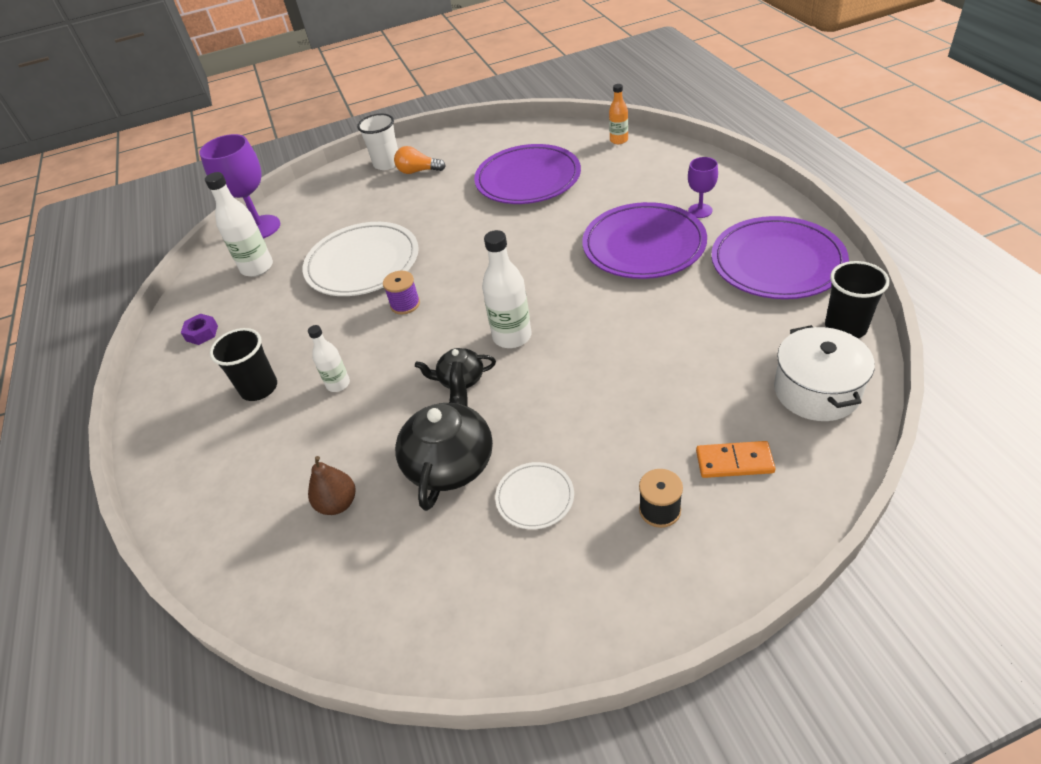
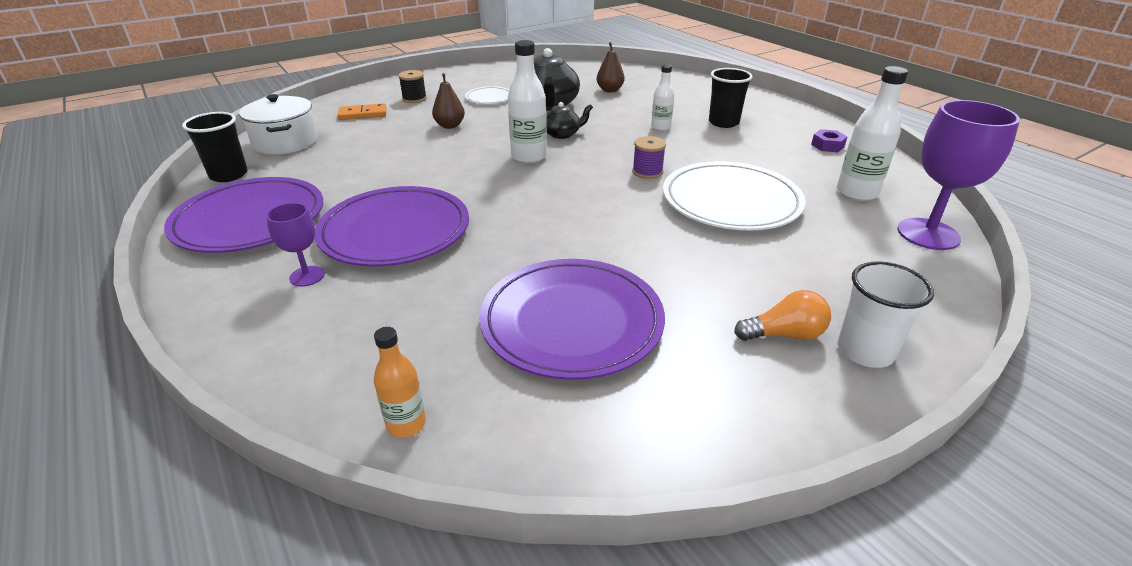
camera: 160 degrees right, 10 degrees down
none -> brown pear [432,73,465,129]

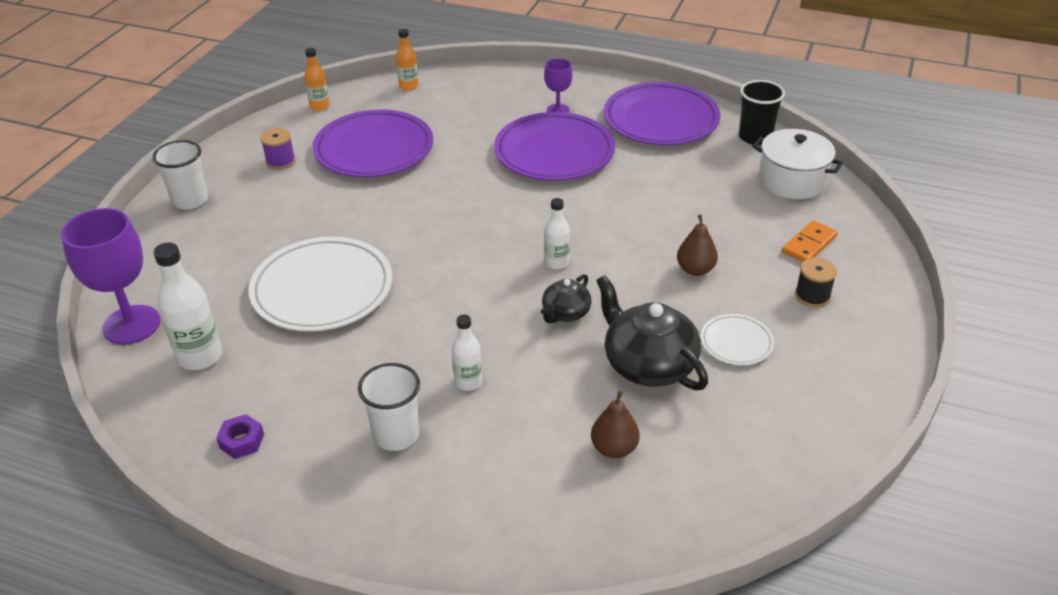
camera: 145 degrees right, 5 degrees up
white bottle [508,40,547,164] -> white bottle [544,198,570,270], size x0.61
purple spool [632,136,666,179] -> purple spool moved to [260,128,296,170]
black cup [709,68,753,128] -> white cup [358,363,420,451]
orange light bulb [734,290,831,341] -> none
none -> orange bottle [304,48,330,111]

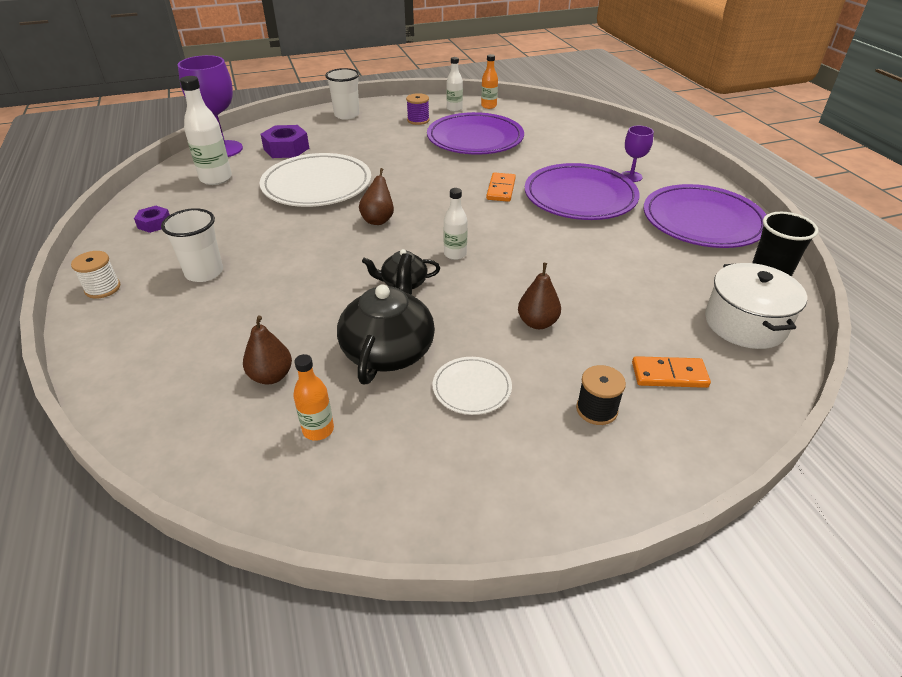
camera: 50 degrees right, 0 degrees up
orange bottle [396,29,419,91] -> orange bottle moved to [293,354,334,441]
white bottle [452,314,482,391] -> white bottle moved to [446,57,463,112]
none -> white spool [71,251,120,298]
none -> purple nut [260,125,309,158]
none -> brown pear [359,168,394,225]
none -> orange domino [486,172,516,202]

